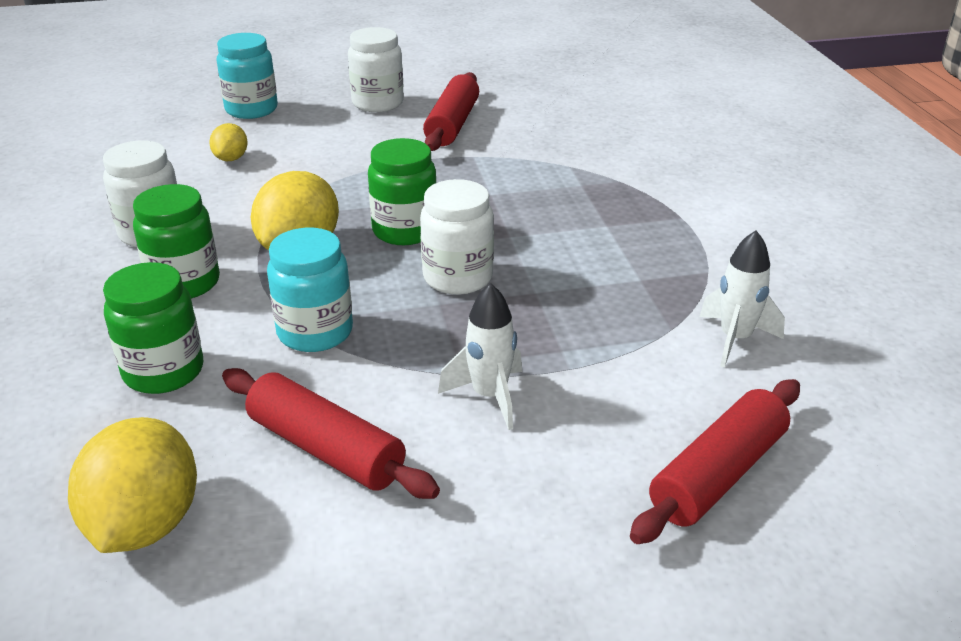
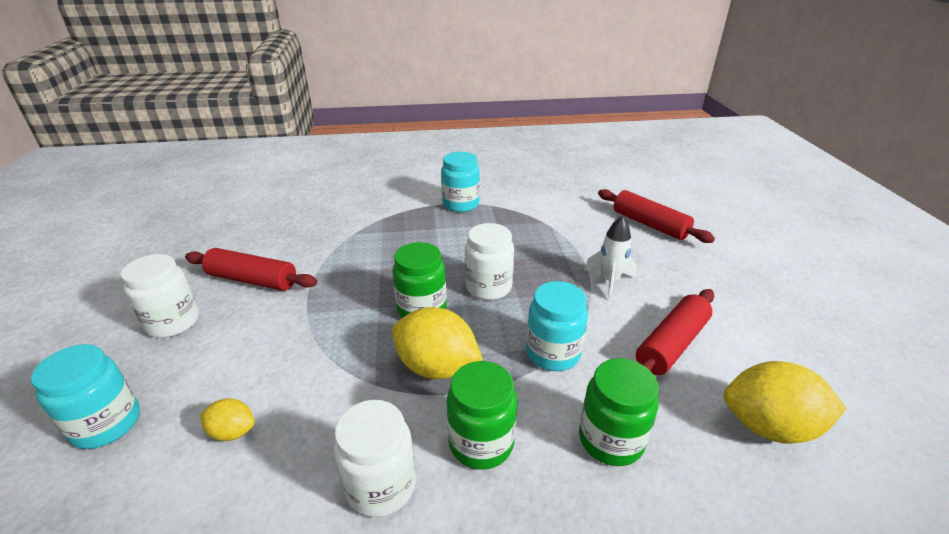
camera: 85 degrees left, 0 degrees up
white rocket [699,230,785,367] -> none
none -> turquoise jar [441,152,480,212]

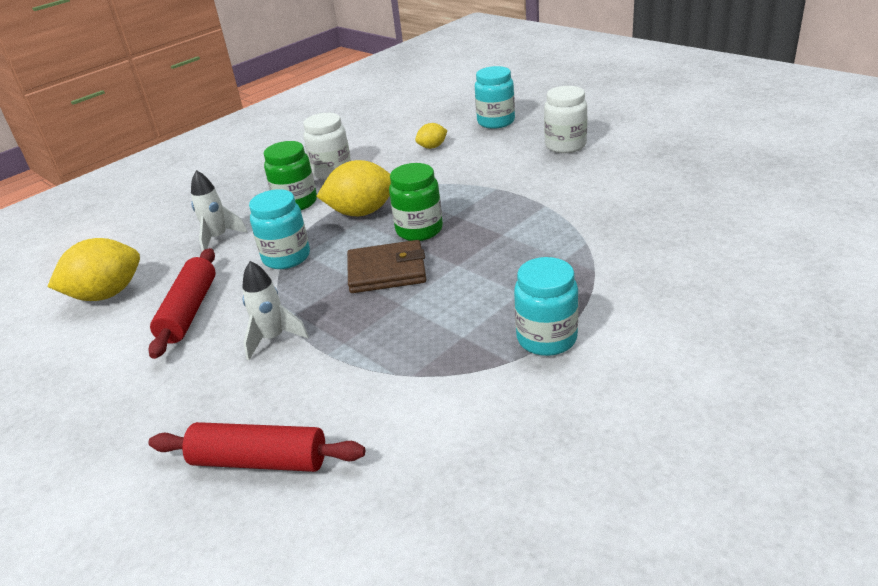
camera: 145 degrees right, 0 degrees up
red rolling pin [185,248,317,291] -> none
white jar [465,223,514,300] -> brown wallet [347,240,426,293]
green jar [579,358,659,466] -> white rocket [191,170,248,251]

